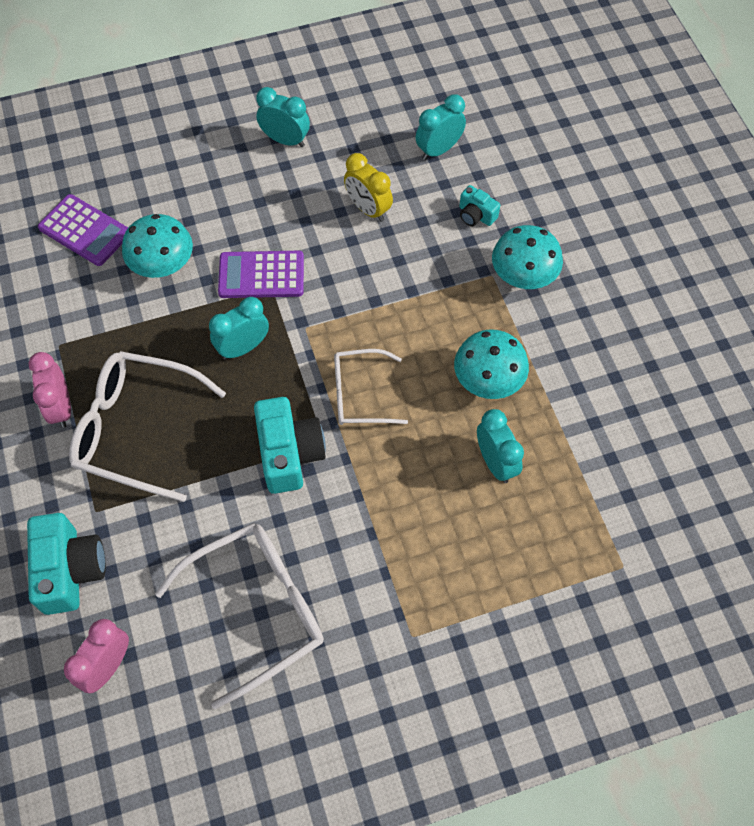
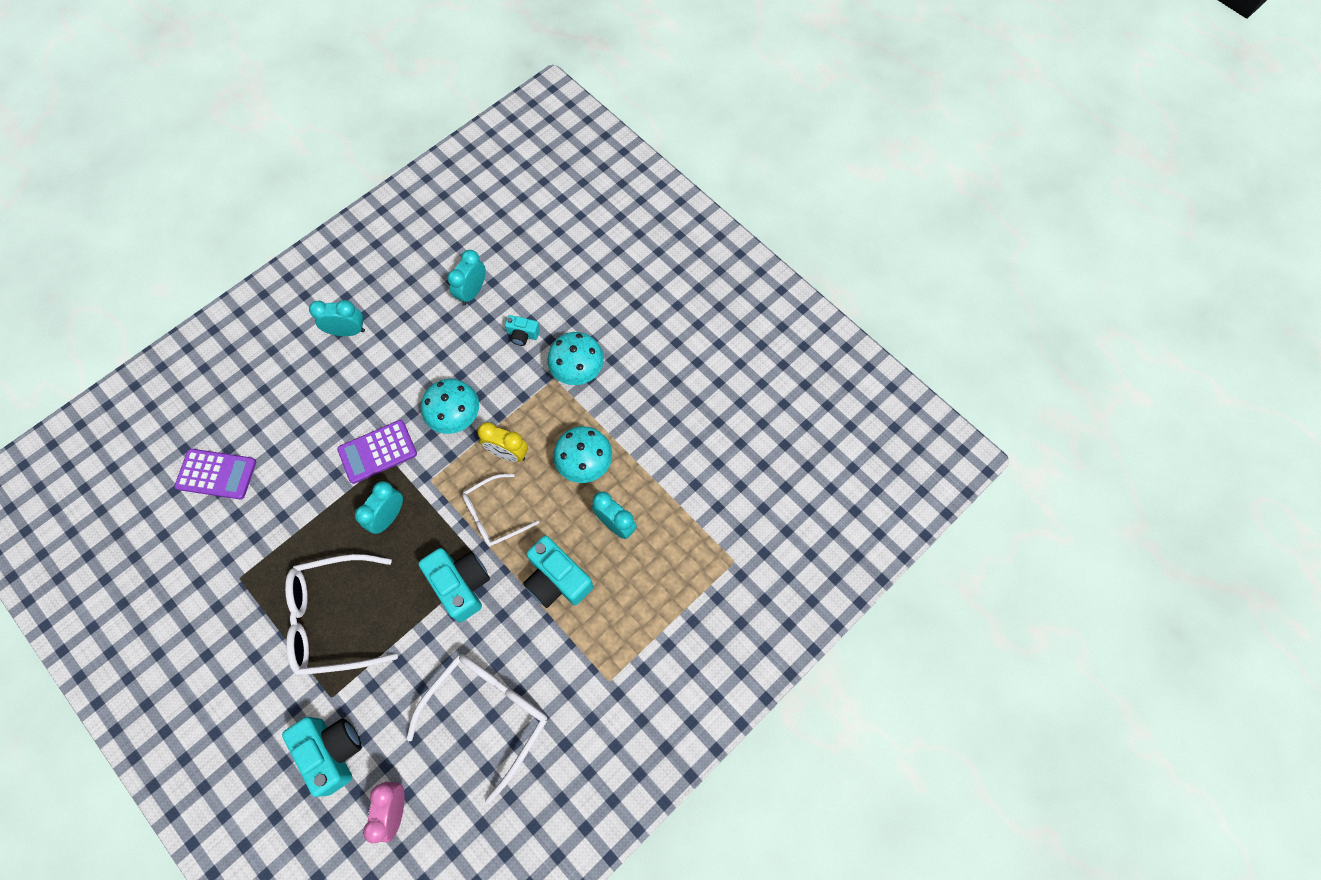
camera: 25 degrees left, 5 degrees up
pink clock [28,352,71,428] -> none
turquoise mushroom [122,214,193,278] -> turquoise mushroom moved to [421,379,479,434]
yellow clock [344,153,393,222] -> yellow clock moved to [478,422,528,462]
none -> turquoise camera [523,536,593,608]

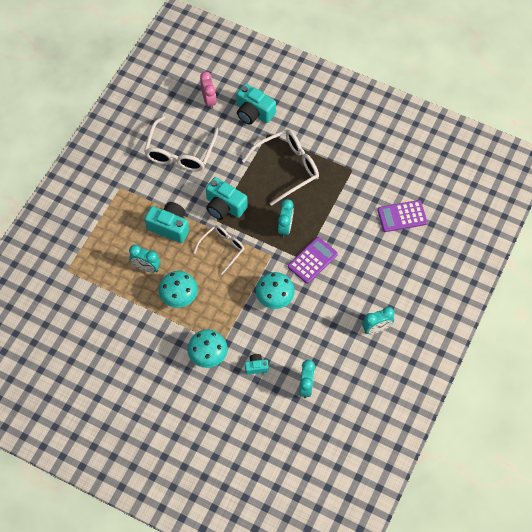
camera: 160 degrees right, 5 degrees down
yellow clock [478,422,528,462] -> none

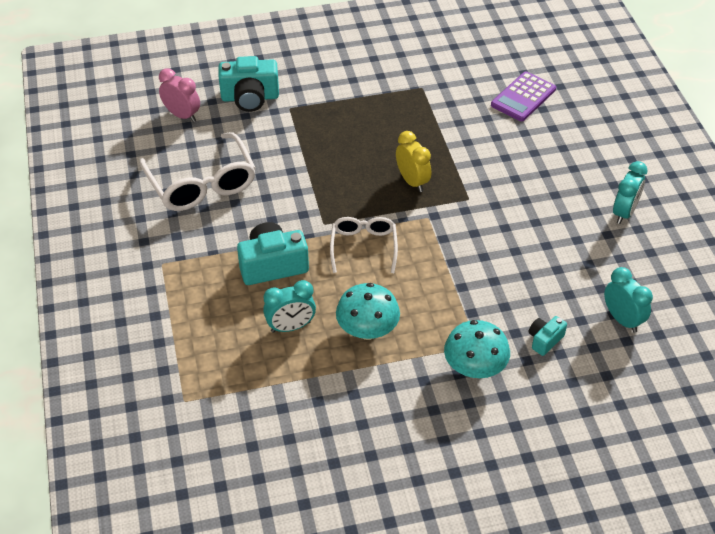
camera: 40 degrees left, 15 degrees down
turquoise camera [206,177,248,220] -> none
white glasses [242,129,319,206] -> none
turquoise mushroom [256,272,295,309] -> none
turquoise clock [278,199,294,238] -> yellow clock [396,131,431,192]
purple calculator [288,237,338,284] -> none

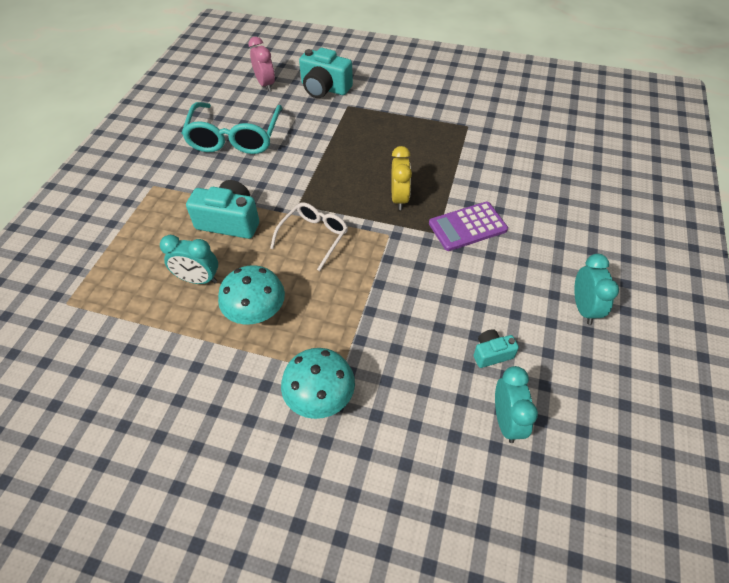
camera: 30 degrees right, 5 degrees up
white glasses [140,132,256,211] -> turquoise glasses [182,102,282,154]
purple calculator [491,71,556,121] -> purple calculator moved to [429,202,508,251]
turquoise camera [529,316,567,356] -> turquoise camera moved to [474,329,519,368]
turquoise clock [613,161,648,224] -> turquoise clock turned 60 degrees counterclockwise [574,254,619,325]

